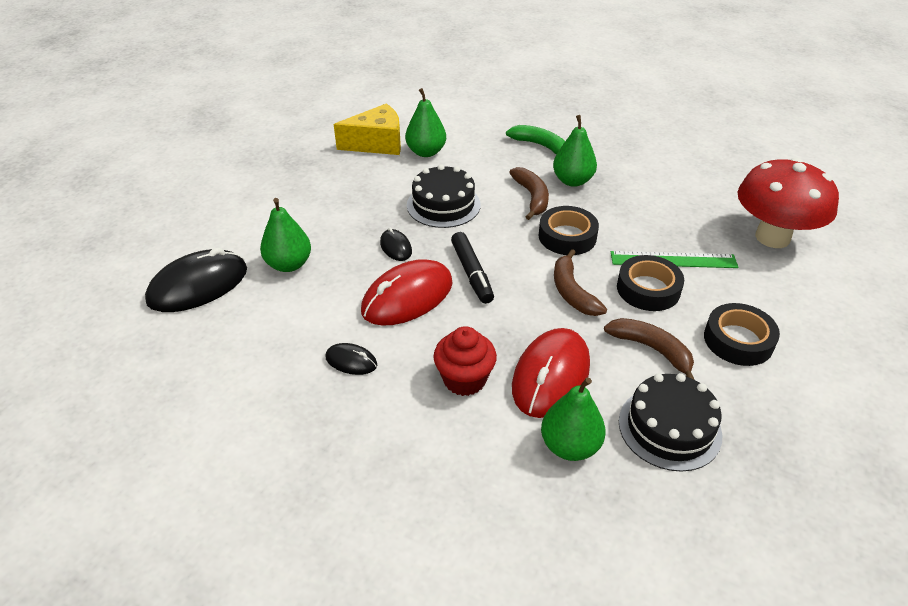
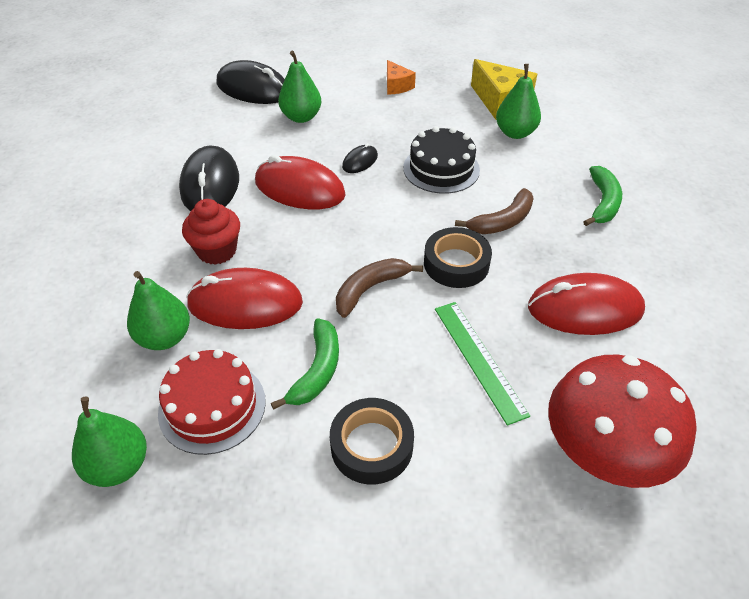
camera: 65 degrees right, 5 degrees up
black mouse [325,343,377,375] -> black mouse [179,146,239,211], size x2.06
black marker [451,232,494,304] -> none
green pear [553,115,597,187] -> green pear moved to [72,397,147,487]
brown banana [604,318,694,379] -> green banana [271,318,339,410]
black tape [617,255,684,311] -> none
black cake [619,373,722,472] -> red cake [158,349,266,455]
none -> orange cheese [387,60,416,95]
none -> red mouse [528,273,645,335]

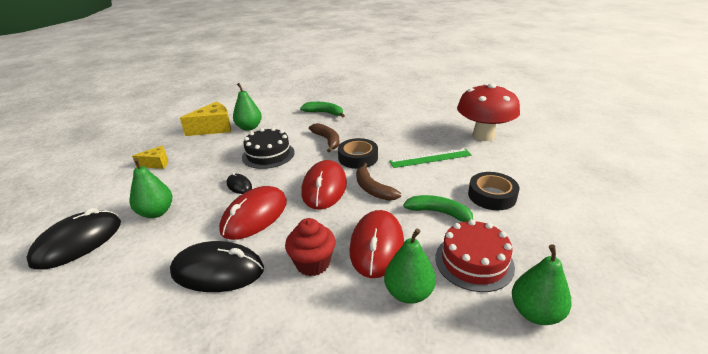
camera: 80 degrees left, 15 degrees down
orange cheese [387,60,416,95] -> yellow cheese [132,146,168,169]
red mouse [528,273,645,335] -> red mouse moved to [301,160,347,210]

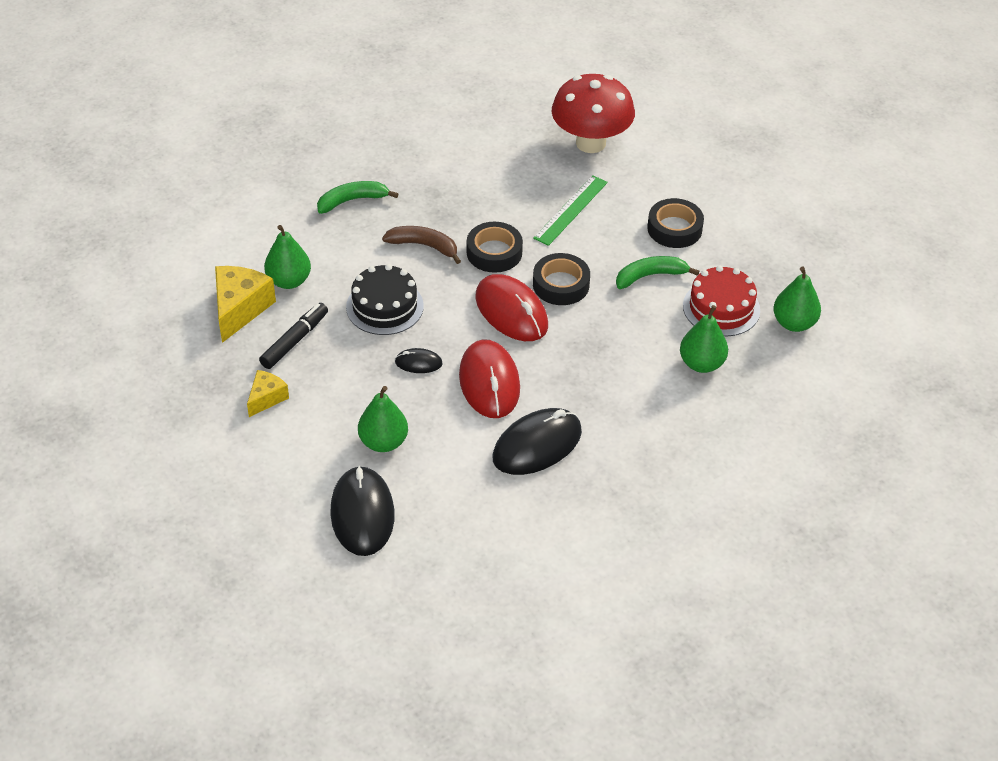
camera: 45 degrees left, 15 degrees up
red cupcake [285,218,336,276] -> none
red mouse [349,210,404,278] -> none
brown banana [356,163,401,201] -> black tape [533,253,590,305]
none -> black marker [259,303,328,369]

